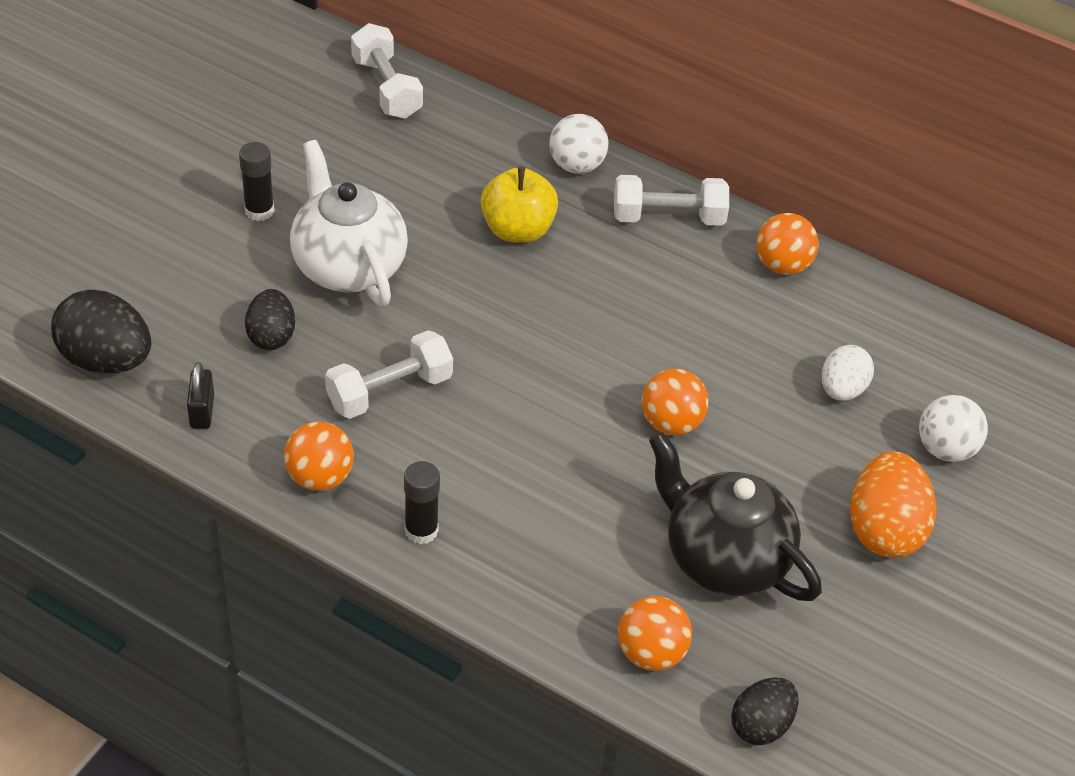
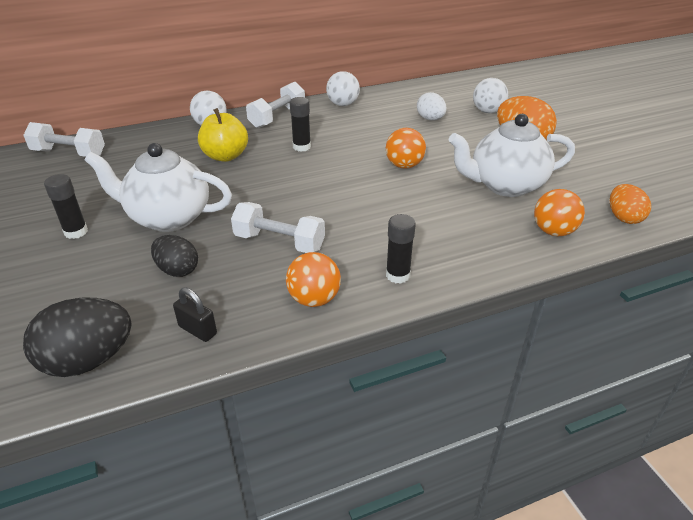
camera: 50 degrees left, 10 degrees down
white dumbbell [325,330,453,419] -> white dumbbell turned 75 degrees counterclockwise [231,202,325,253]
black teapot [649,432,822,601] -> white teapot [448,114,575,197]
black egg [731,677,799,745] -> orange egg [610,184,651,224]
orange ball [756,213,819,275] -> white ball [326,71,360,106]
none -> black glue stick [290,97,311,152]

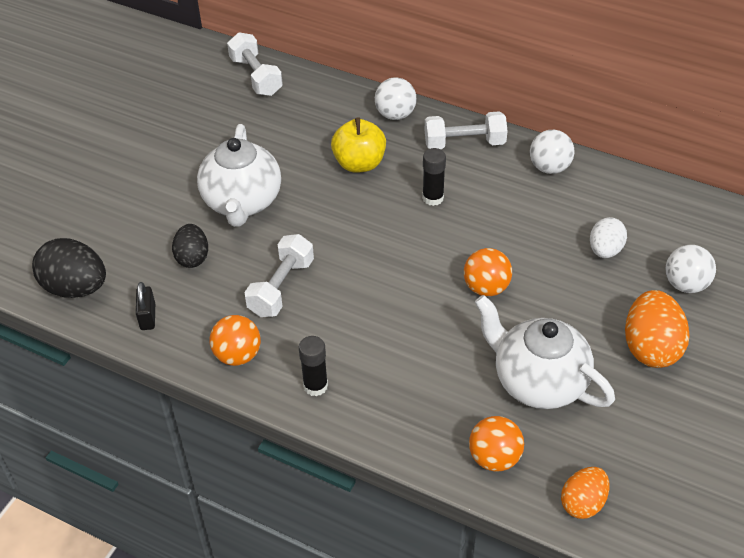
camera: 50 degrees right, 10 degrees up
black glue stick [44,174,88,239] -> none
white teapot [85,143,232,232] -> white teapot turned 150 degrees counterclockwise [197,124,281,227]
white dumbbell [231,202,325,253] -> white dumbbell turned 45 degrees clockwise [245,234,314,317]

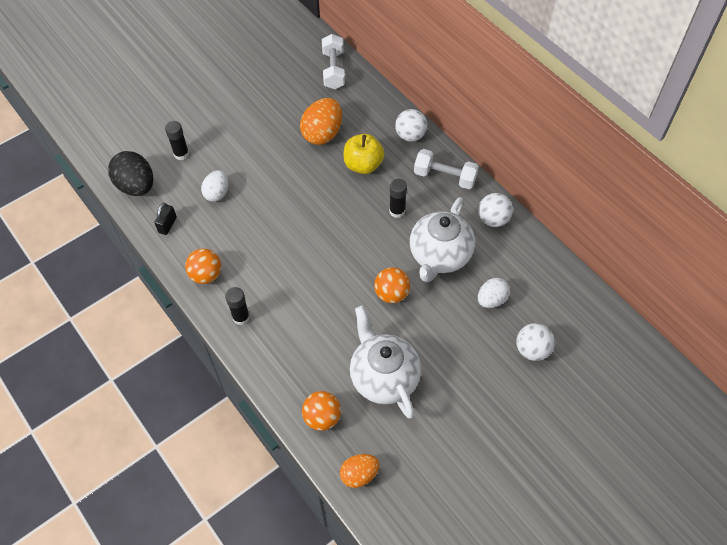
camera: 25 degrees right, 10 degrees up
black egg [172,224,208,268] -> white egg [201,170,228,202]
white teapot [197,124,281,227] -> white teapot moved to [410,197,475,282]
white dumbbell [245,234,314,317] -> none
orange egg [625,290,690,368] -> orange egg moved to [300,98,342,145]
none -> black glue stick [165,121,189,160]

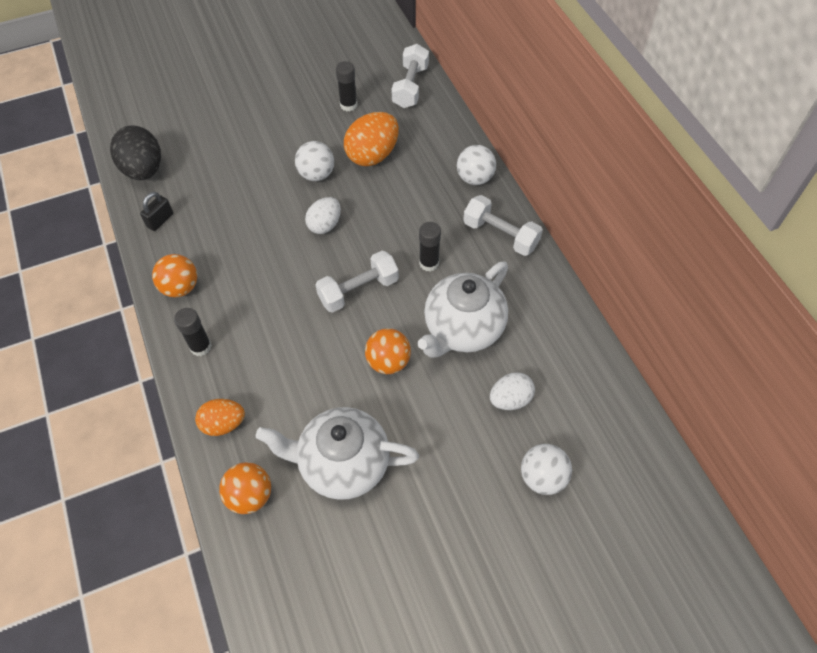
camera: 15 degrees right, 0 degrees up
black glue stick [165,121,189,160] -> black glue stick moved to [336,61,357,111]
white egg [201,170,228,202] -> white egg moved to [305,197,341,234]
orange egg [340,454,379,488] -> orange egg moved to [195,399,245,436]
yellow apple [343,134,385,174] -> none
white teapot [350,306,421,419] -> white teapot turned 75 degrees counterclockwise [256,407,419,500]
white ball [478,193,513,227] -> white ball moved to [295,141,334,181]
none -> white dumbbell [315,251,399,313]

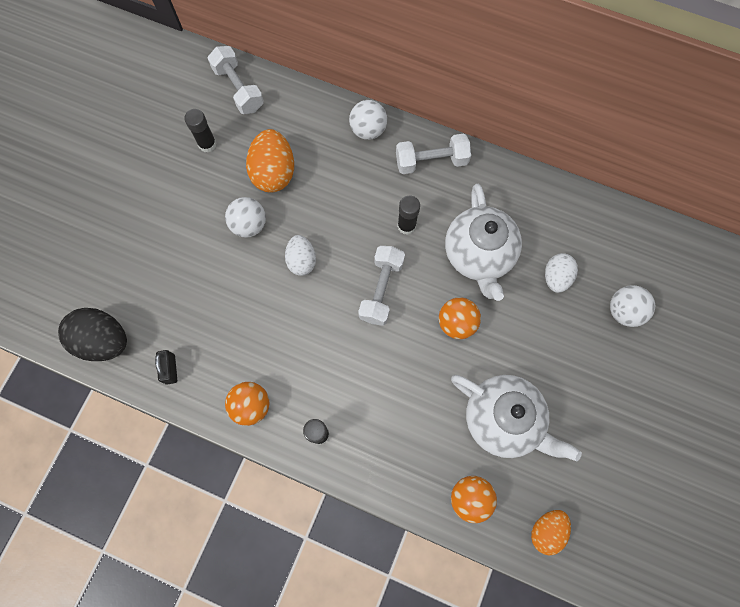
camera: 45 degrees left, 15 degrees up
orange egg [195,399,245,436] -> orange egg moved to [531,510,571,556]
white teapot [256,407,419,500] -> white teapot turned 105 degrees counterclockwise [451,375,582,461]

